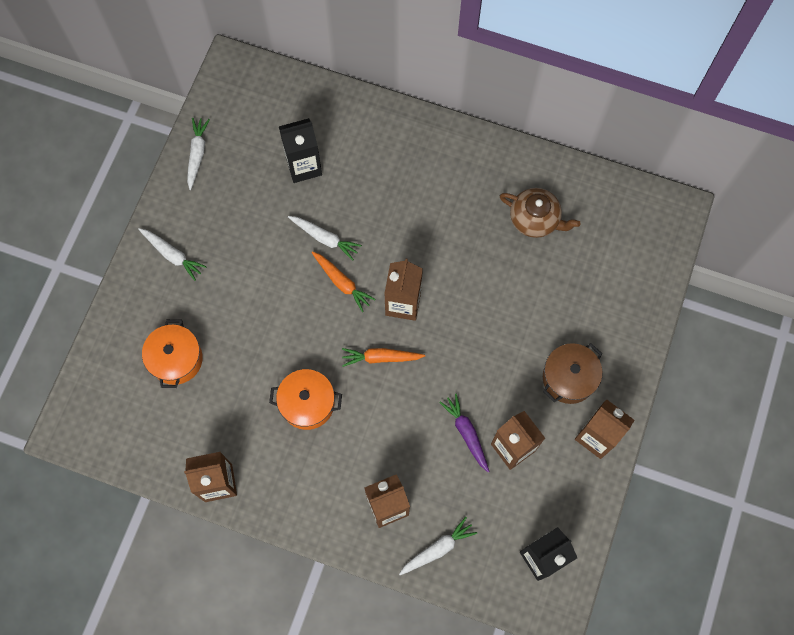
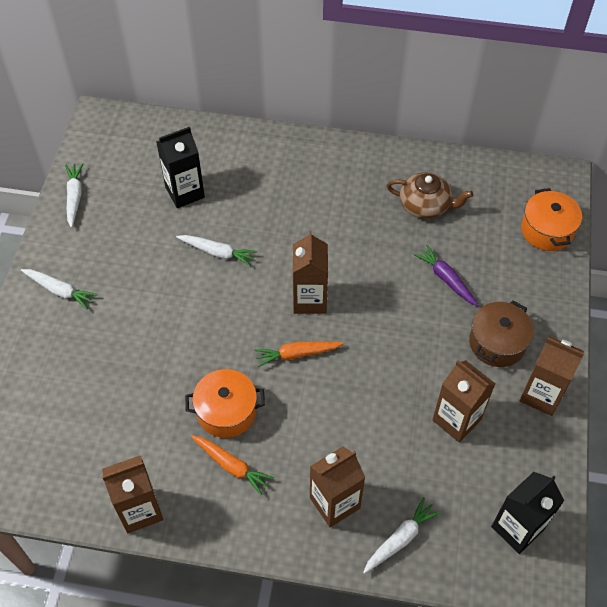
camera: 10 degrees left, 15 degrees down
orange pot [142,319,203,388] -> orange pot moved to [521,188,582,251]
orange carrot [311,251,375,312] -> orange carrot moved to [191,435,274,495]
purple carrot [439,393,490,472] -> purple carrot moved to [413,244,478,306]

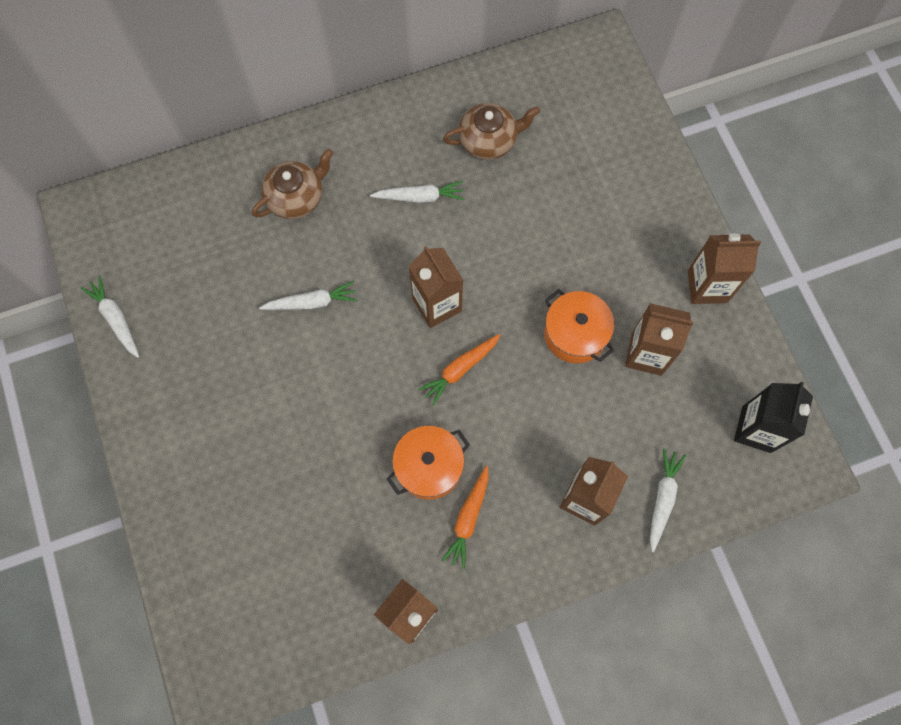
camera: 30 degrees left, 15 degrees up
white carrot [21,269,98,309] -> white carrot moved to [370,181,464,203]
black carton [156,127,205,208] -> none
orange carrot [191,435,274,495] -> orange carrot turned 105 degrees clockwise [441,466,489,569]
purple carrot [413,244,478,306] -> none
brown pot [469,300,534,367] -> none
orange pot [521,188,582,251] -> orange pot moved to [544,289,614,363]
none -> brown teapot [252,148,333,219]

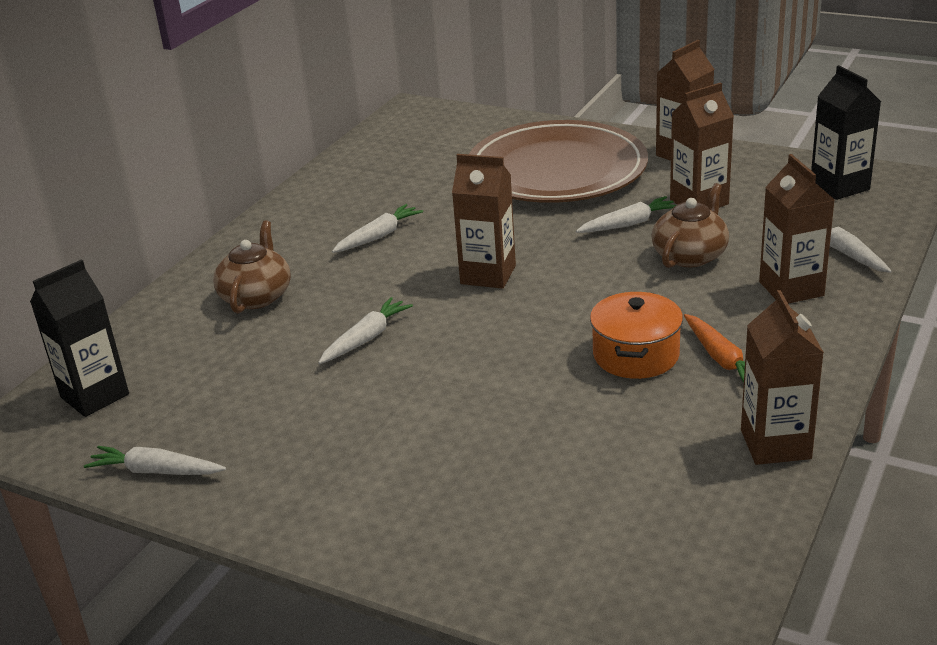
camera: 40 degrees left, 40 degrees down
orange carrot [418,334,500,406] -> none
brown teapot [443,103,540,160] -> brown teapot moved to [652,183,729,268]
orange pot [544,289,614,363] -> white carrot [576,196,676,233]
none -> black carton [30,259,129,417]
none -> brown plate [469,120,648,203]

